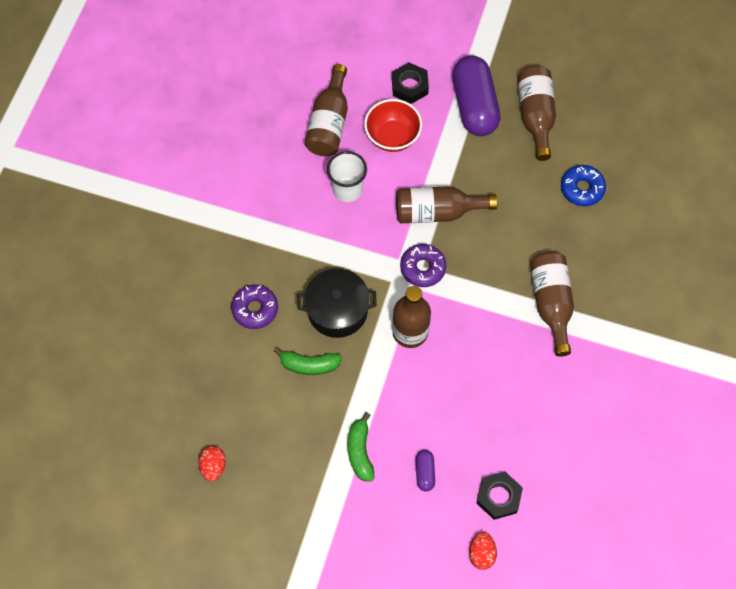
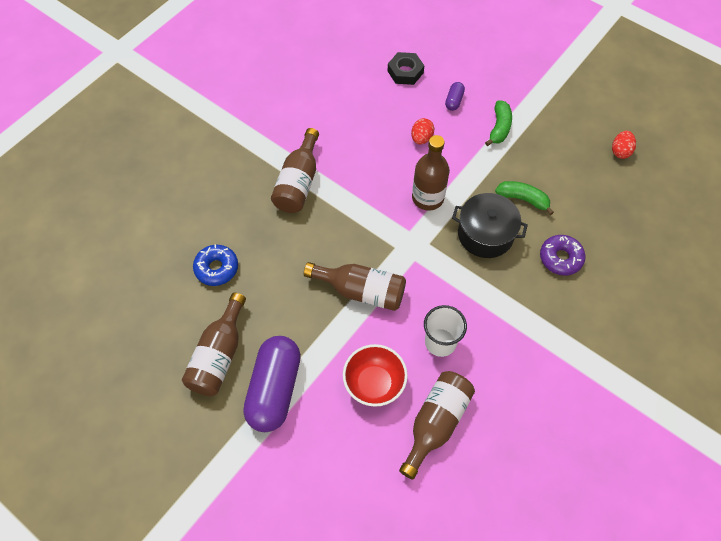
camera: 160 degrees left, 5 degrees down
black nut [392,63,429,104] -> none
purple donut [400,244,446,287] -> none
red egg [469,532,497,570] -> red egg moved to [411,118,434,144]

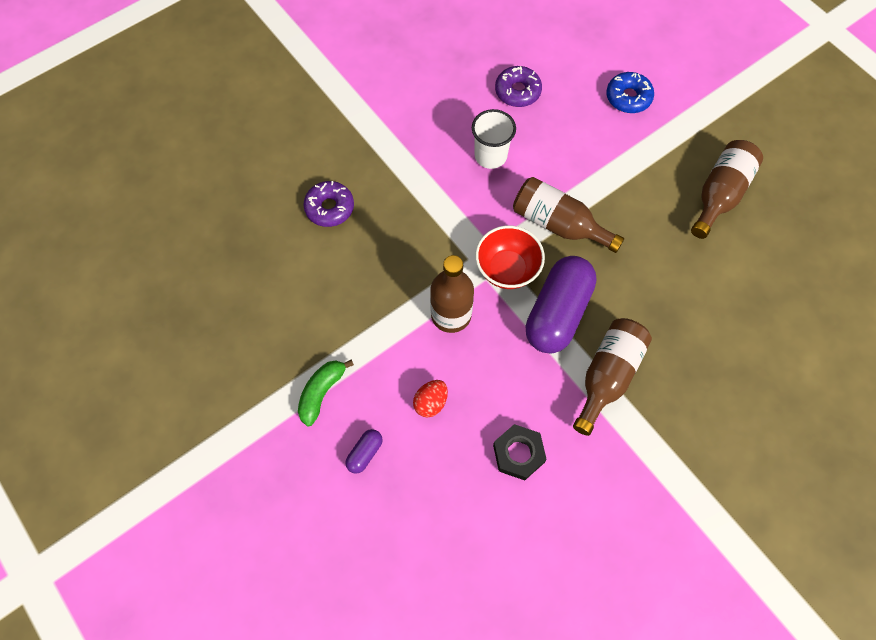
camera: 165 degrees left, 5 degrees up
blue donut [193,244,238,286] -> blue donut moved to [606,72,654,113]
purple capsule [243,336,301,432] -> purple capsule moved to [525,256,597,354]
red bowl [343,344,408,407] -> red bowl moved to [475,226,545,289]
black nut [388,52,424,85] -> black nut moved to [493,424,547,480]
brown bottle [399,371,475,480] -> purple donut [495,66,542,107]
black pot [452,193,528,258] -> none
green banana [495,181,554,215] -> none
red egg [612,131,636,159] -> none

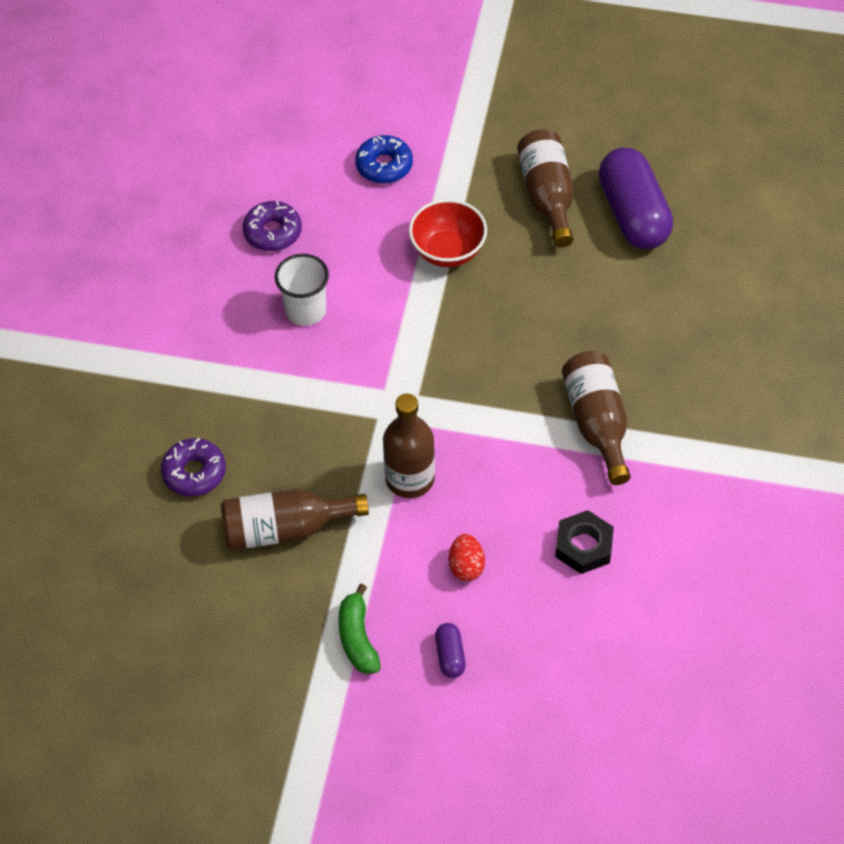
camera: 40 degrees left, 10 degrees down
red bowl [475,226,545,289] -> red bowl moved to [409,199,487,267]
brown bottle [513,177,624,253] -> brown bottle moved to [221,489,369,550]
purple capsule [525,256,597,354] -> purple capsule moved to [599,147,673,249]

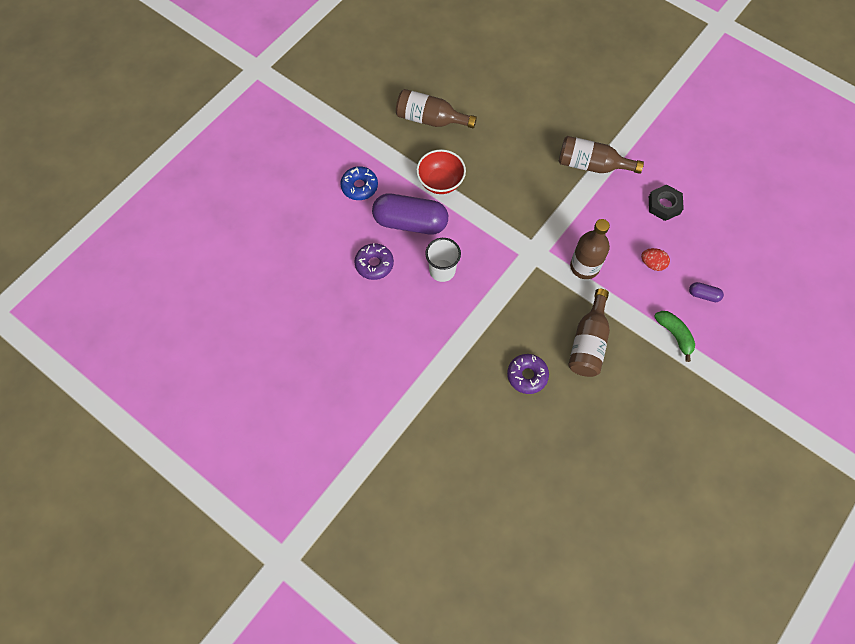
camera: 65 degrees left, 10 degrees up
green banana [338,584,381,674] -> green banana turned 135 degrees counterclockwise [654,311,695,362]
purple capsule [599,147,673,249] -> purple capsule moved to [372,194,448,235]

